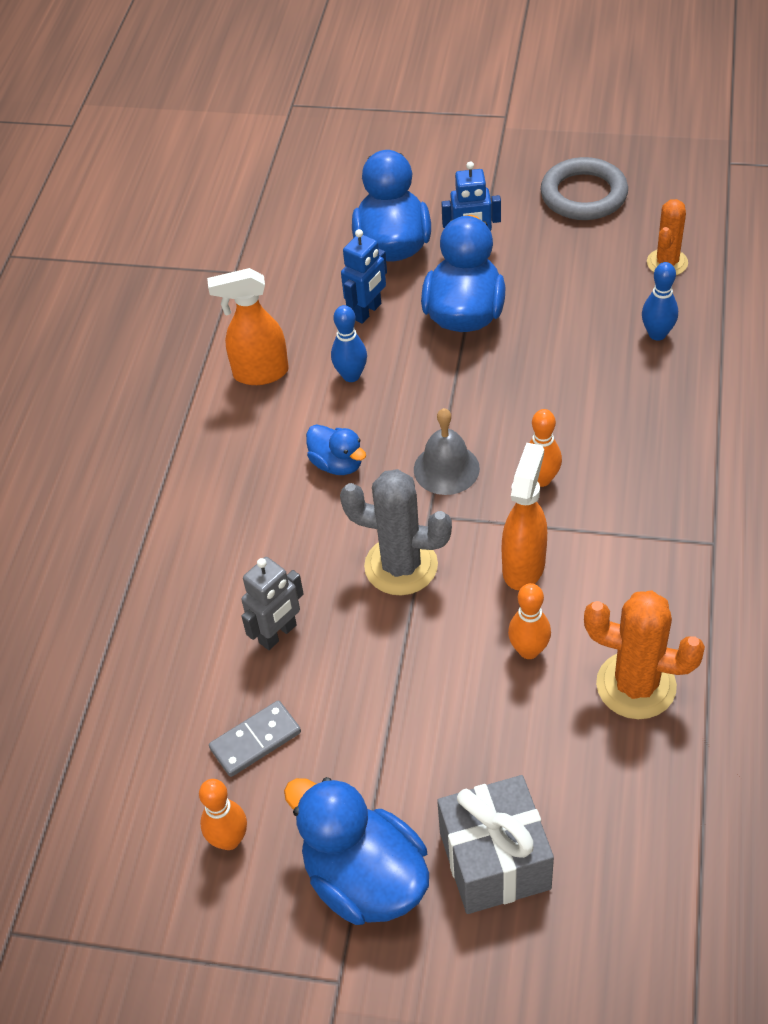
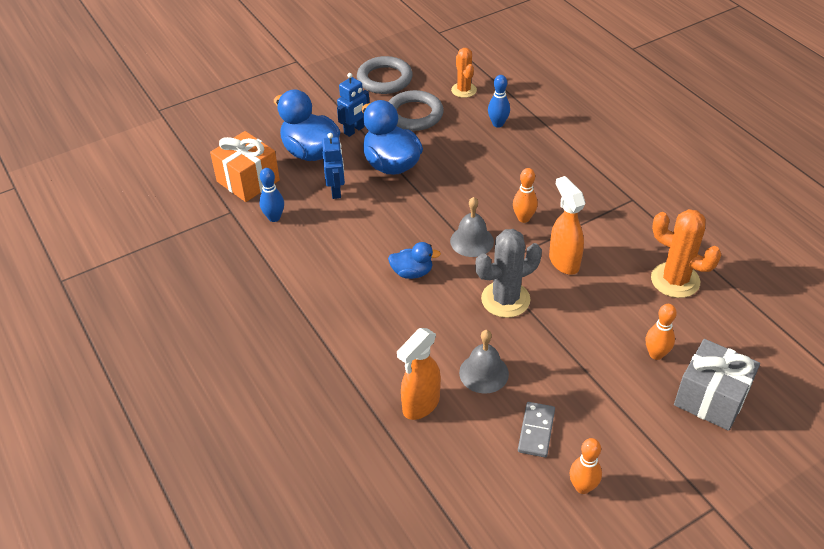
camera: 45 degrees left, 5 degrees down
orange spray bottle [207,268,289,385] -> orange spray bottle moved to [397,328,441,420]
grey robot [241,557,304,650] -> grey bell [459,330,509,394]
blue duck [284,777,429,925] -> none
blue bowling pin [331,305,367,382] -> blue bowling pin moved to [259,168,284,222]
orange bowling pin [508,583,551,659] -> orange bowling pin moved to [646,304,677,360]
orange cactus [584,590,705,719] -> orange cactus turned 60 degrees clockwise [651,209,721,298]
none -> orange gift [210,131,280,202]
none -> grey ring [388,90,444,131]

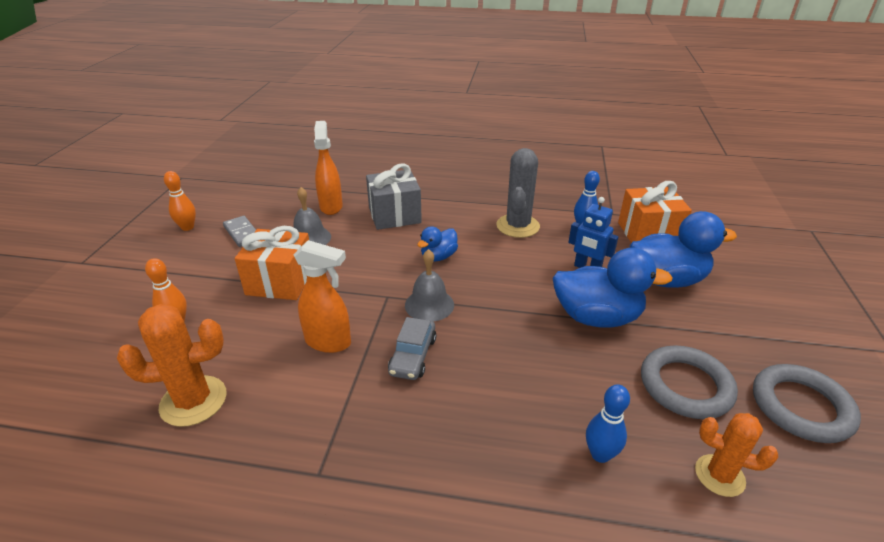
camera: 130 degrees right, 10 degrees down
blue robot [337,73,369,137] -> none
grey cactus [475,229,542,318] -> grey cactus moved to [496,148,540,238]
orange bowling pin [513,168,538,223] -> grey car [388,317,436,380]
grey gift [674,339,760,431] -> grey gift moved to [366,164,422,230]
none -> orange gift [235,226,309,300]

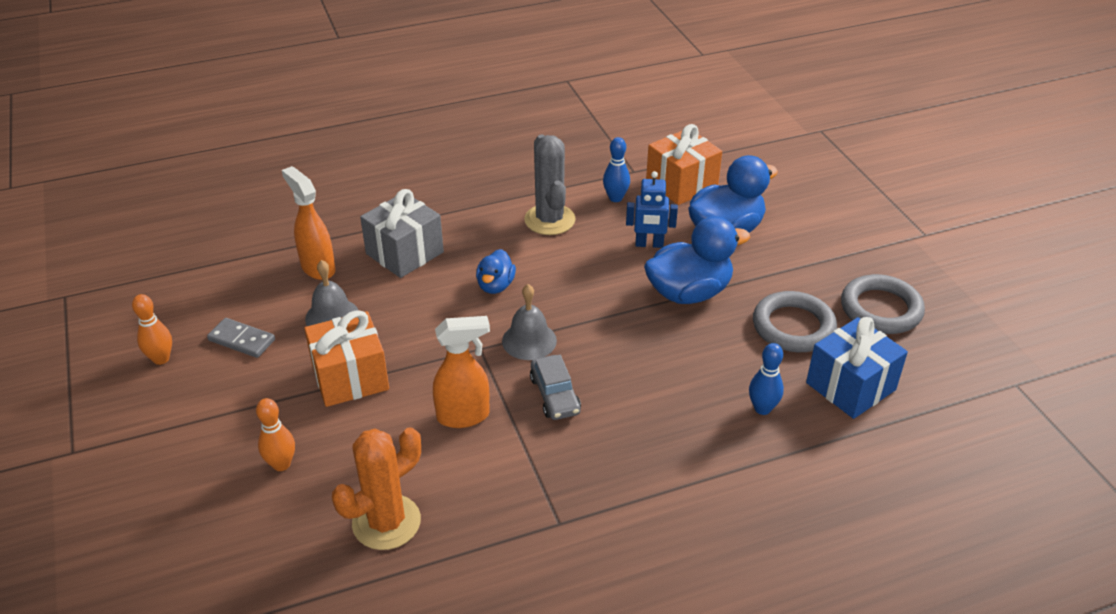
camera: 30 degrees left, 5 degrees up
orange cactus [695,413,778,497] -> blue gift [806,317,908,419]

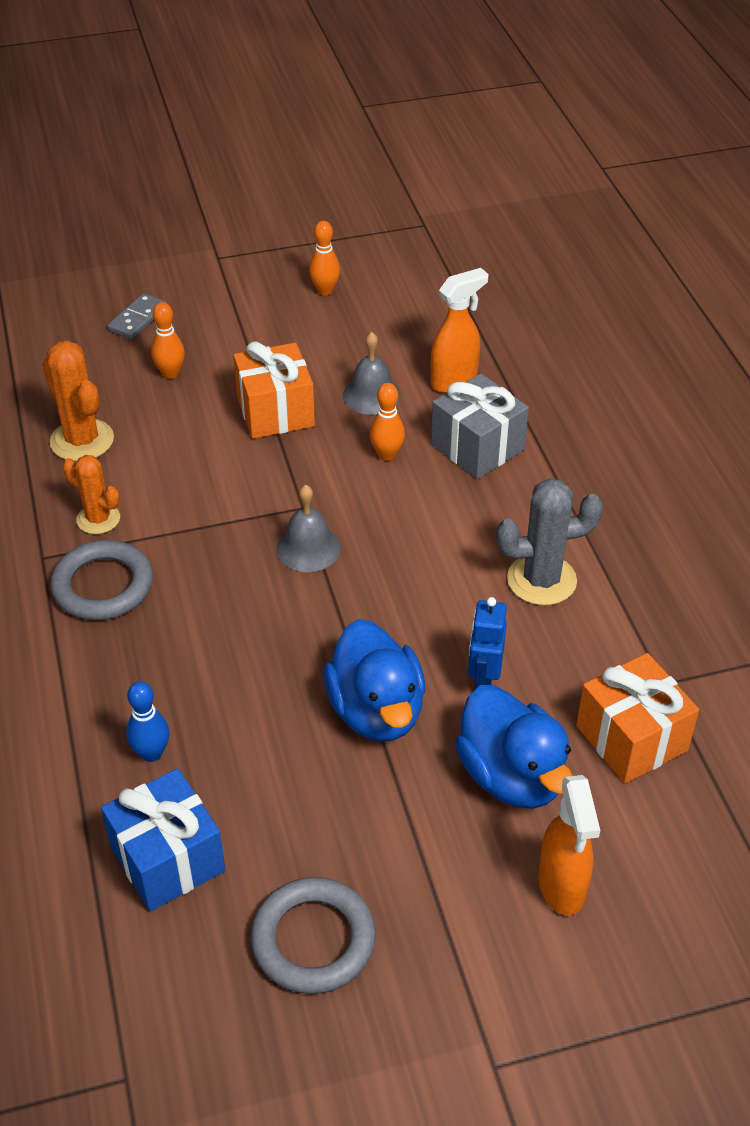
camera: 95 degrees right, 5 degrees up
grey domino [207,318,275,358] -> grey domino moved to [107,293,167,339]
orange spray bottle [433,316,490,428] -> orange spray bottle moved to [538,775,600,916]
blue duck [476,249,516,294] -> none
grey car [530,355,581,420] -> none
blue bowling pin [603,137,630,202] -> none
grey ring [753,291,837,352] -> grey ring moved to [50,540,153,620]
none -> orange cactus [63,455,120,534]
none -> orange bowling pin [370,383,405,461]

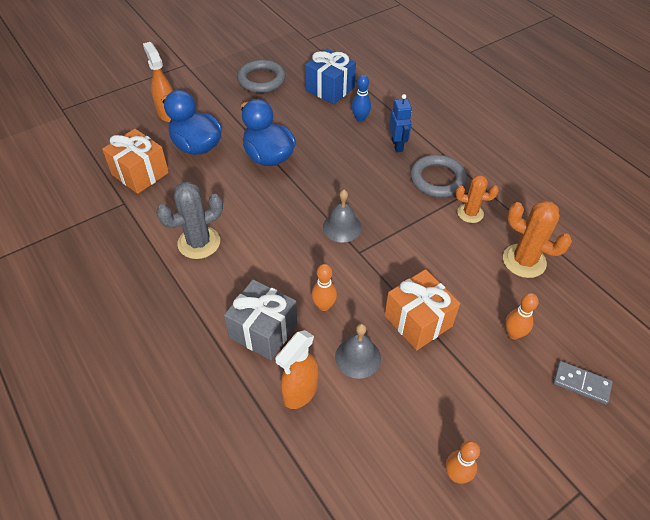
camera: 160 degrees right, 5 degrees up
grey domino [107,293,167,339] -> grey domino turned 75 degrees counterclockwise [553,361,613,404]
blue robot [468,597,507,689] -> blue robot moved to [389,94,412,152]

